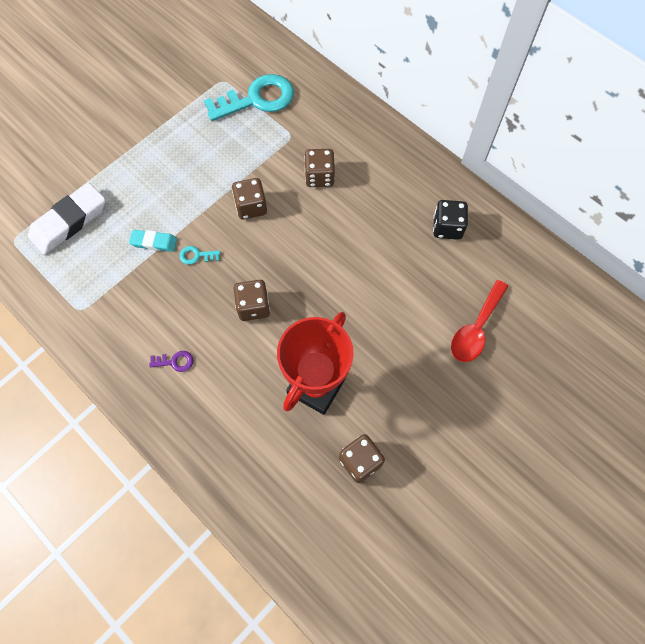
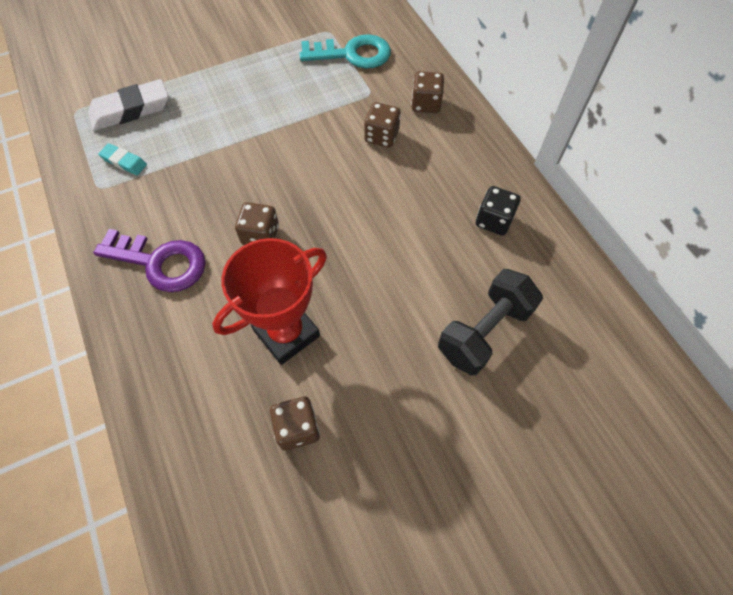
camera: 20 degrees right, 5 degrees down
turquoise eraser [129,230,177,252] -> turquoise eraser moved to [98,143,147,175]
purple key [149,351,193,372] -> purple key [93,229,206,292], size x2.46
turquoise key [179,246,220,265] -> none
brown dice [232,178,267,220] -> brown dice moved to [411,71,444,113]
red spoon [451,280,509,362] -> black dumbbell [438,269,543,375]

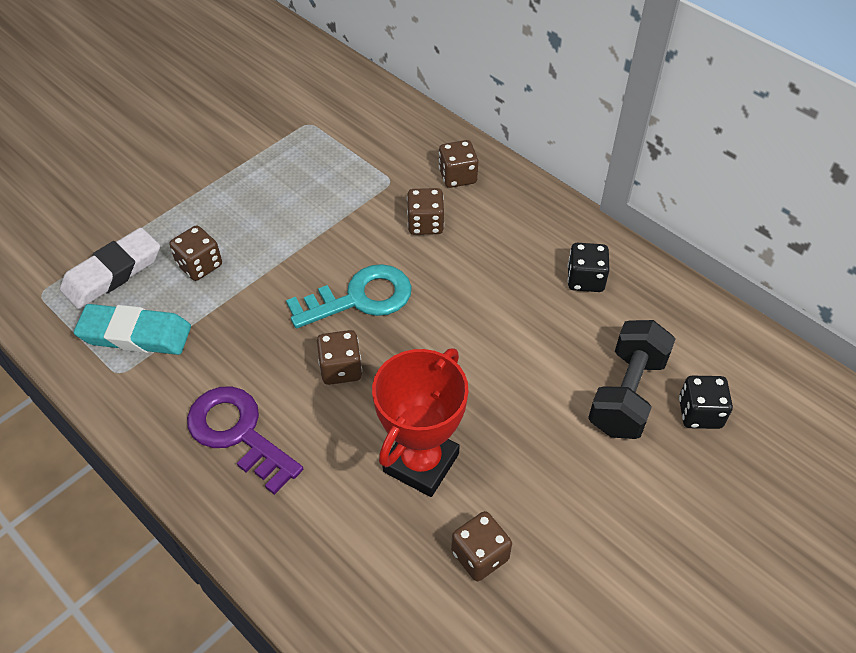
camera: 20 degrees left, 10 degrees down
purple key [93,229,206,292] -> purple key turned 135 degrees counterclockwise [187,386,303,495]
turquoise eraser [98,143,147,175] -> turquoise eraser [74,304,191,355], size x1.84
turquoise key [300,34,391,69] -> turquoise key moved to [286,264,412,328]
none -> brown dice [169,225,222,281]
none -> black dice [679,376,733,429]

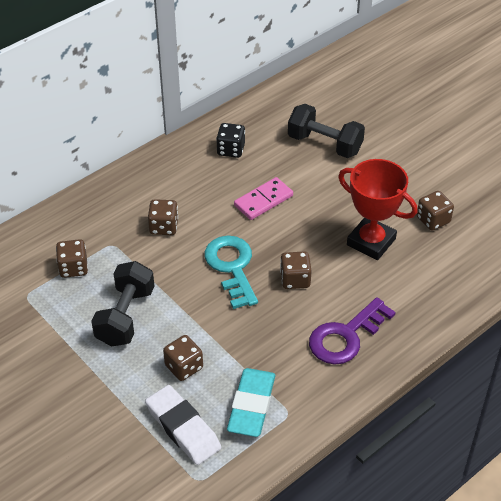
camera: 85 degrees left, 5 degrees down
brown dice [439,140,478,188] -> brown dice moved to [56,239,88,278]
black dice [679,376,733,429] -> none
none -> black dumbbell [91,261,154,347]
none -> pink domino [234,177,293,220]

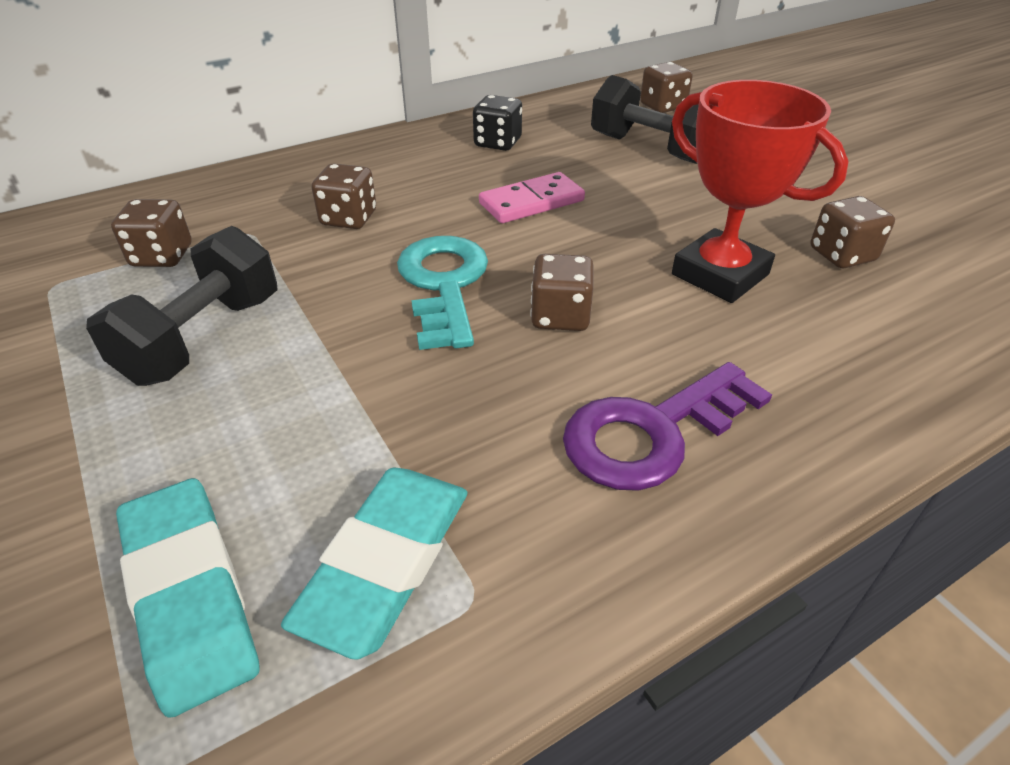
camera: 10 degrees right, 5 degrees down
white eraser [145,385,221,465] -> turquoise eraser [116,478,260,718]
brown dice [163,335,203,381] -> brown dice moved to [640,62,693,113]

